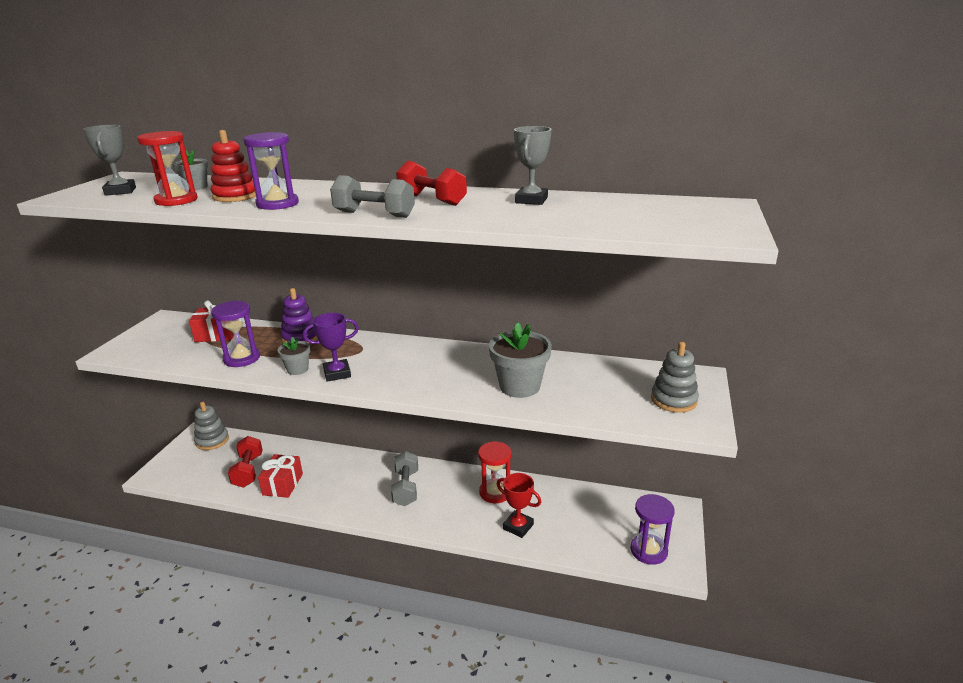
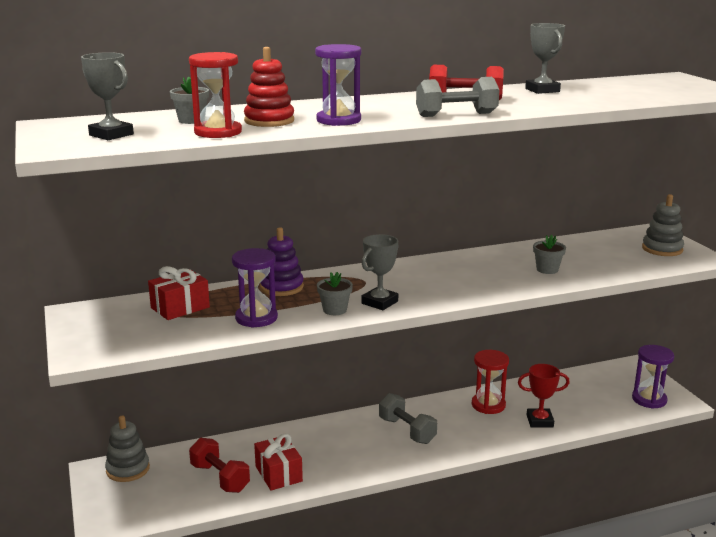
camera: 35 degrees left, 5 degrees down
purple trophy [303,313,359,382] -> grey trophy [362,234,399,310]
grey flower pot [489,322,552,398] -> grey flower pot [533,235,566,274], size x0.55

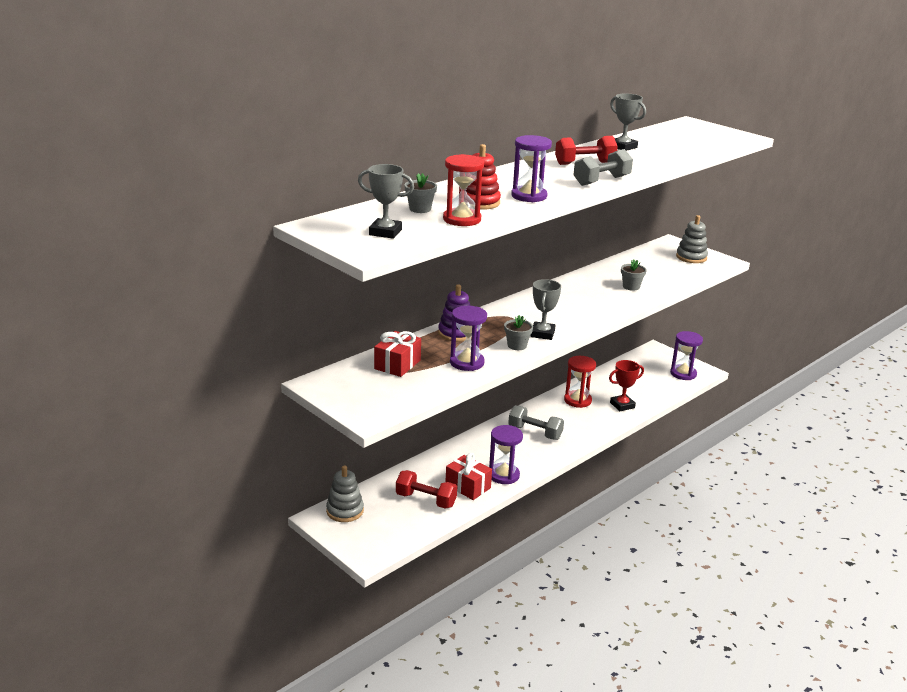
camera: 25 degrees left, 5 degrees up
none -> purple hourglass [489,425,523,484]

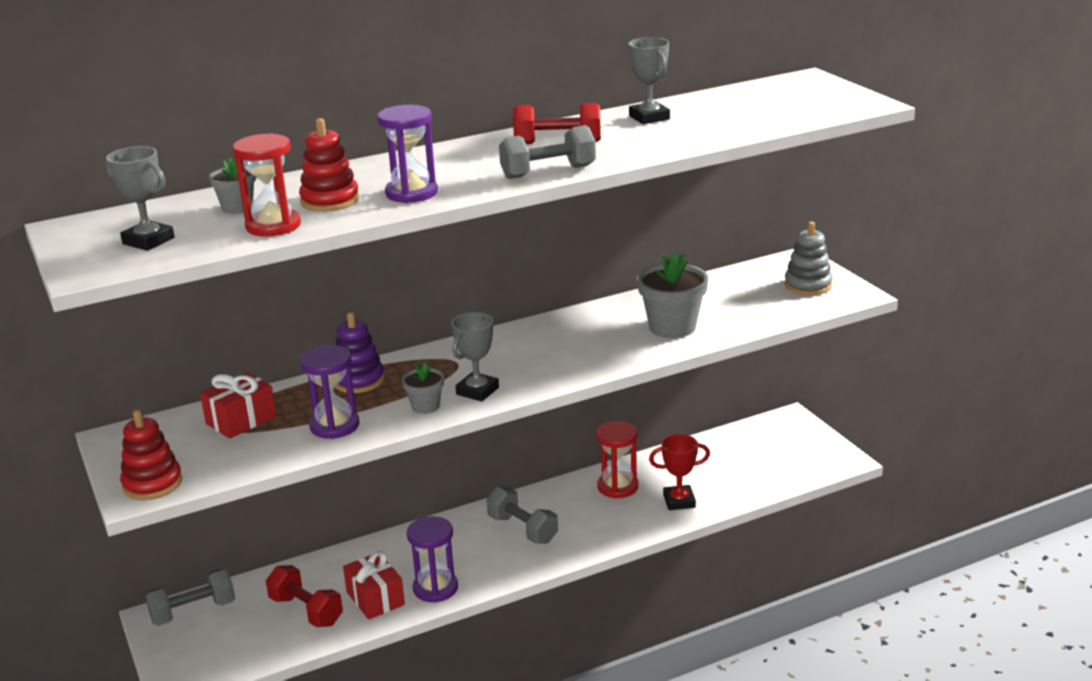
camera: 20 degrees right, 0 degrees up
grey stacking toy [326,465,364,522] -> grey dumbbell [145,568,235,626]
grey flower pot [621,260,647,291] -> grey flower pot [637,252,708,338], size x1.82
purple hourglass [670,331,703,380] -> none
none -> red stacking toy [120,409,182,500]

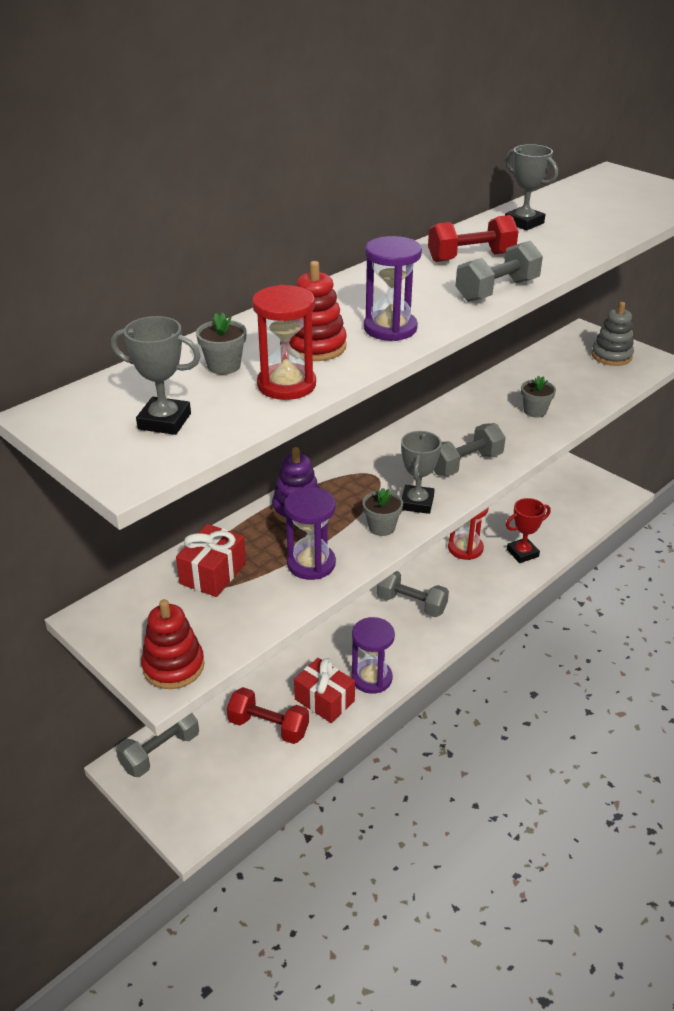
camera: 20 degrees left, 10 degrees up
grey flower pot [637,252,708,338] -> grey flower pot [521,376,556,418], size x0.55
none -> grey dumbbell [434,423,506,476]

